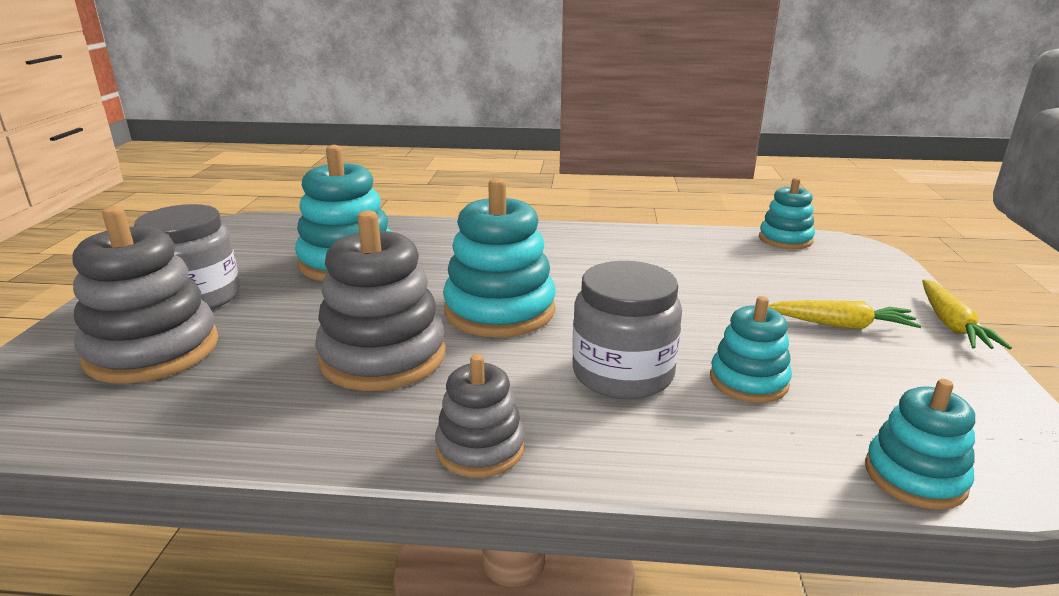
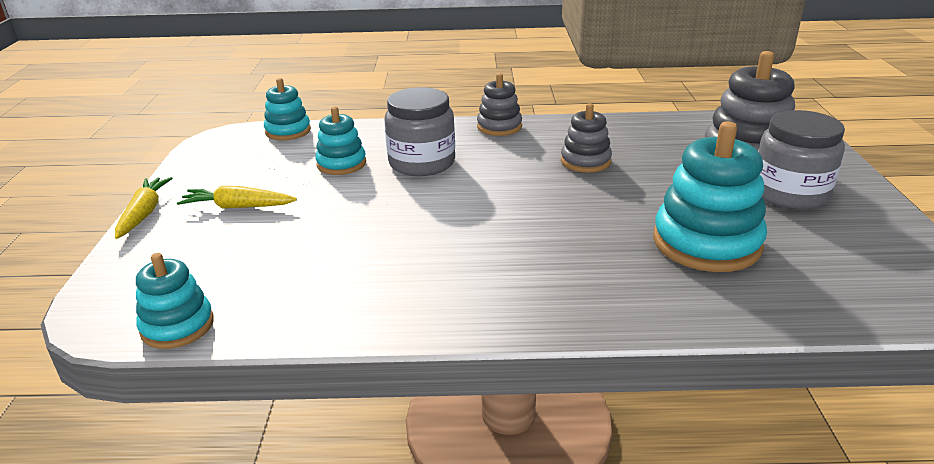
camera: 175 degrees right, 5 degrees up
grey stacking toy [315,210,446,391] -> grey stacking toy [561,103,612,173], size x0.58
turquoise stacking toy [443,178,555,338] -> none

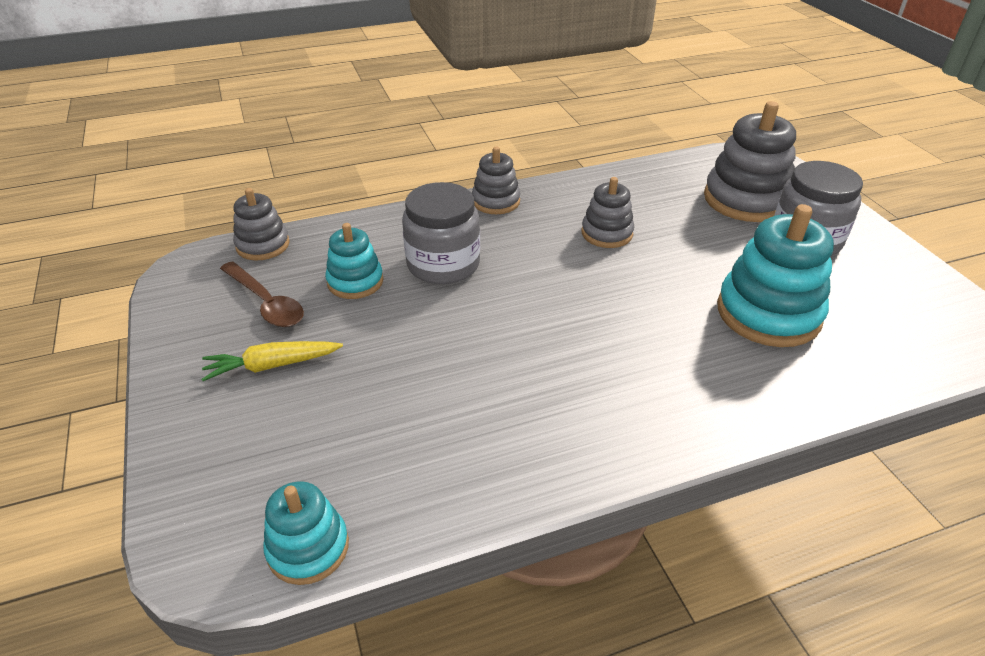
camera: 20 degrees left, 10 degrees up
yellow carrot [115,177,173,239] -> none
turquoise stacking toy [264,78,311,140] -> grey stacking toy [233,188,290,260]
none -> brown spoon [220,261,304,327]

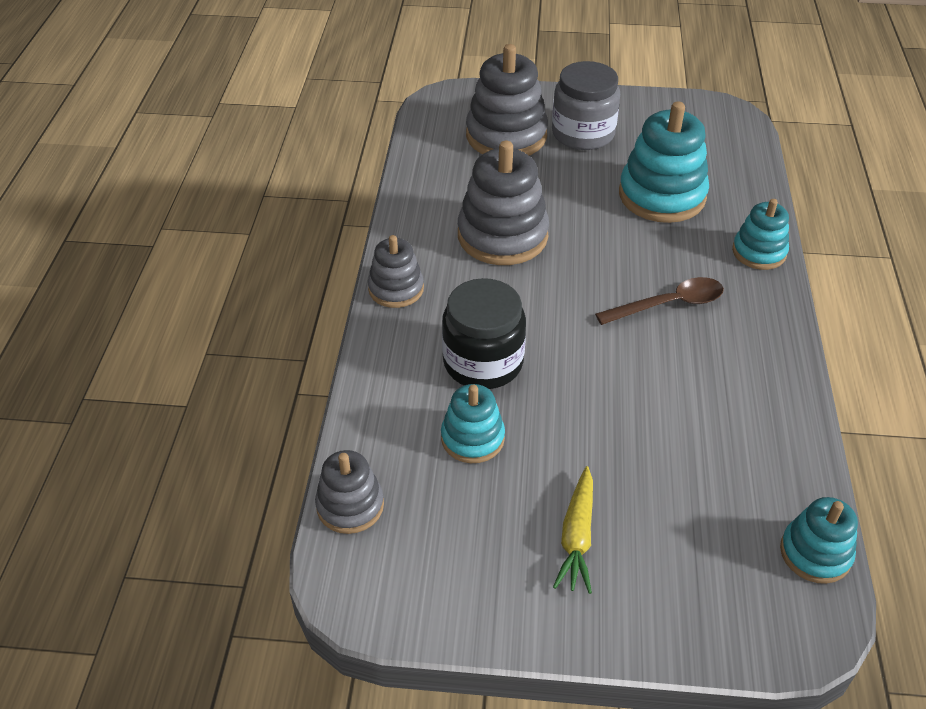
camera: 65 degrees left, 5 degrees up
brown spoon [220,261,304,327] -> brown spoon moved to [595,277,724,325]
grey jar [402,182,480,284] -> black jar [442,278,526,389]
grey stacking toy [582,177,634,248] -> grey stacking toy [458,141,549,265], size x1.72
none -> turquoise stacking toy [732,199,789,270]

